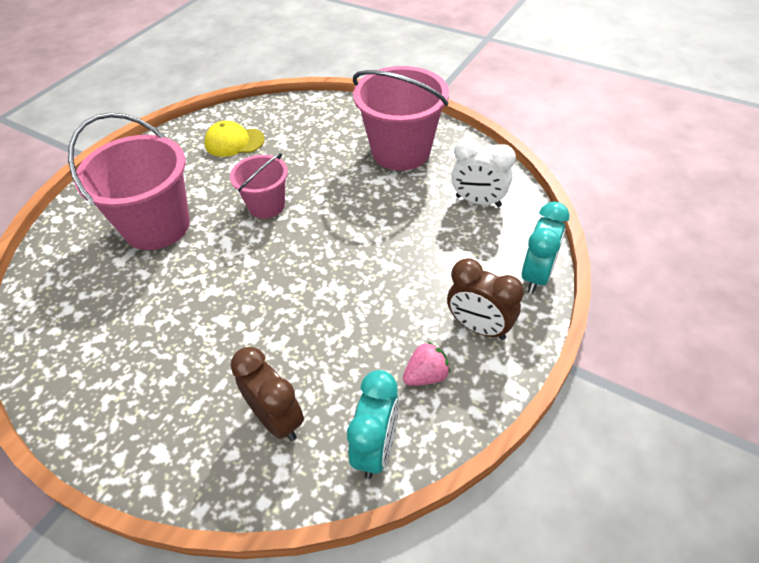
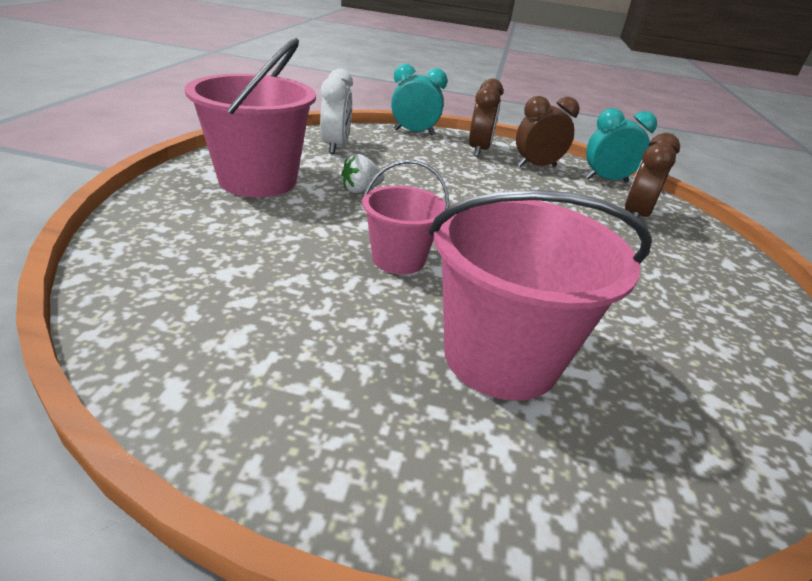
camera: 115 degrees left, 15 degrees down
yellow cap [204,121,265,157] -> none
pink strawberry [403,342,450,386] -> brown clock [516,96,580,168]
none -> white strawberry [341,154,384,193]

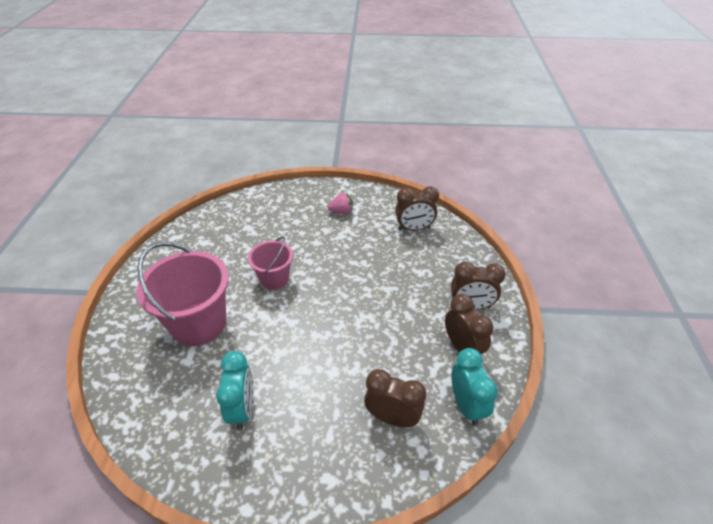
camera: 85 degrees right, 10 degrees up
pink bucket [184,38,316,197] -> pink strawberry [328,193,353,214]
white clock [320,69,353,154] -> brown clock [395,186,439,231]
white strawberry [341,154,384,193] -> none
turquoise clock [391,64,447,135] -> turquoise clock moved to [216,351,254,430]

